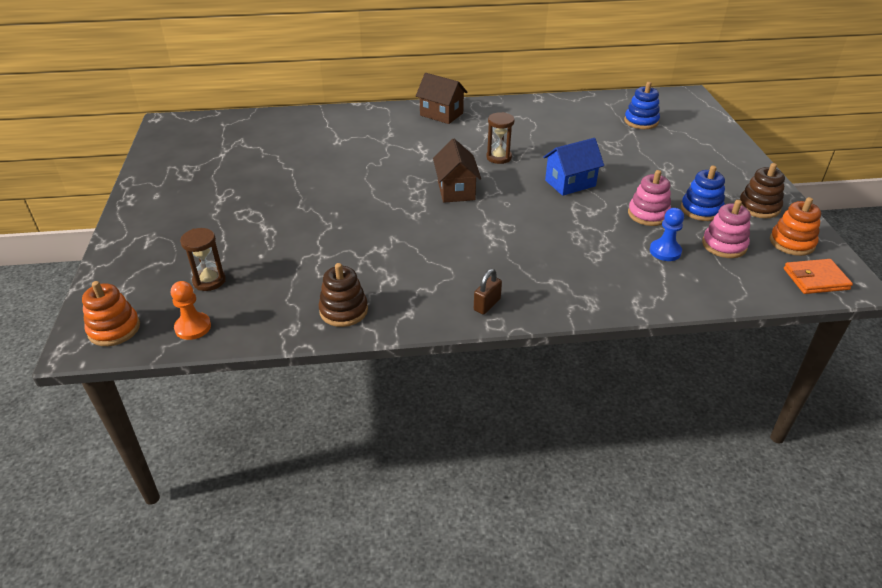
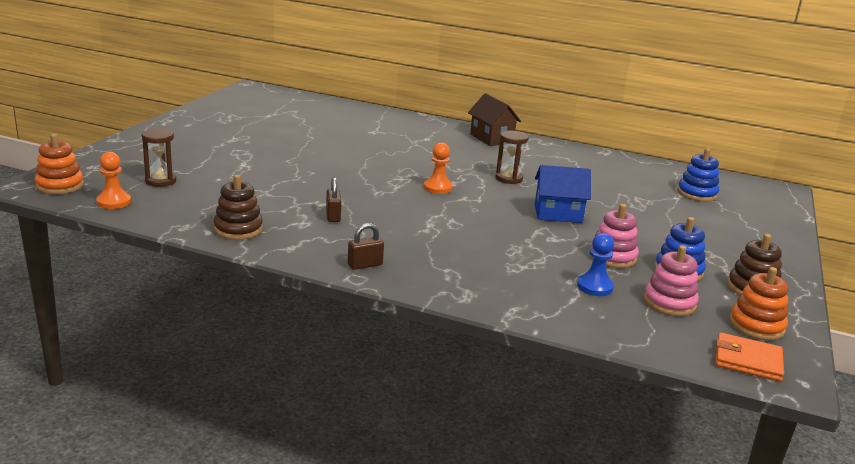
camera: 25 degrees right, 15 degrees down
brown house [433,139,481,203] -> orange pawn [424,143,453,194]
none -> brown padlock [326,177,342,222]

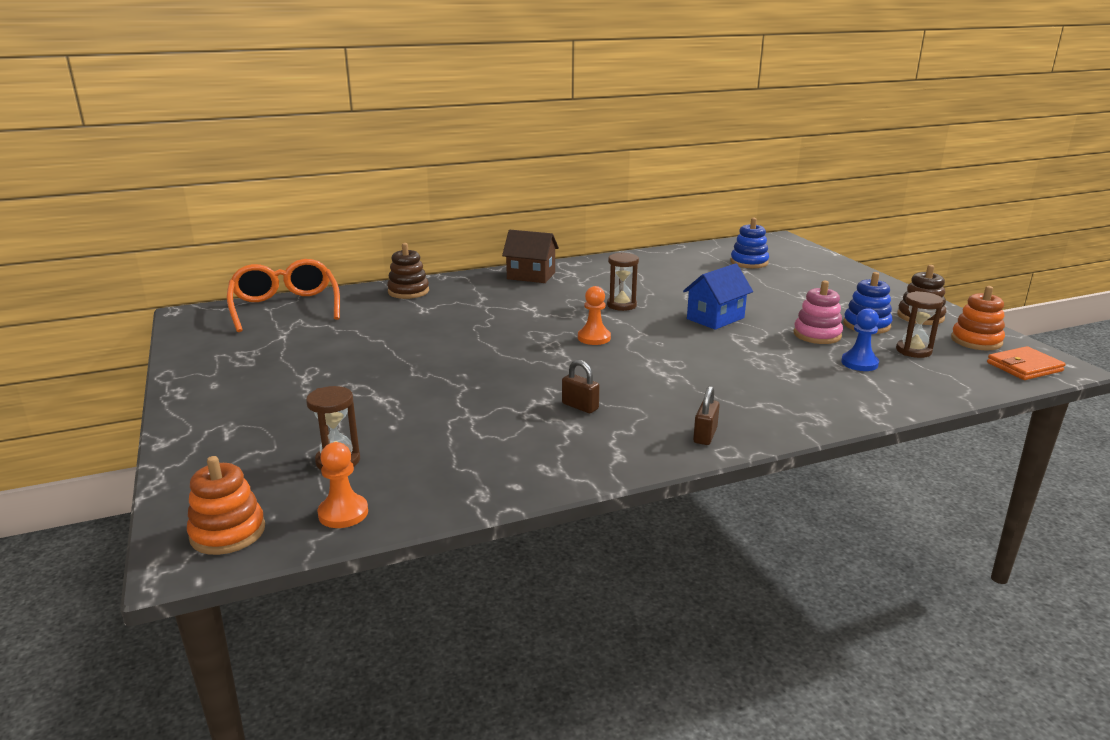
camera: 40 degrees left, 0 degrees up
brown stacking toy [214,175,263,240] -> brown stacking toy moved to [387,243,429,299]
pink stacking toy [644,245,699,316] -> brown hourglass [896,291,944,358]
none -> orange glasses [227,259,340,332]

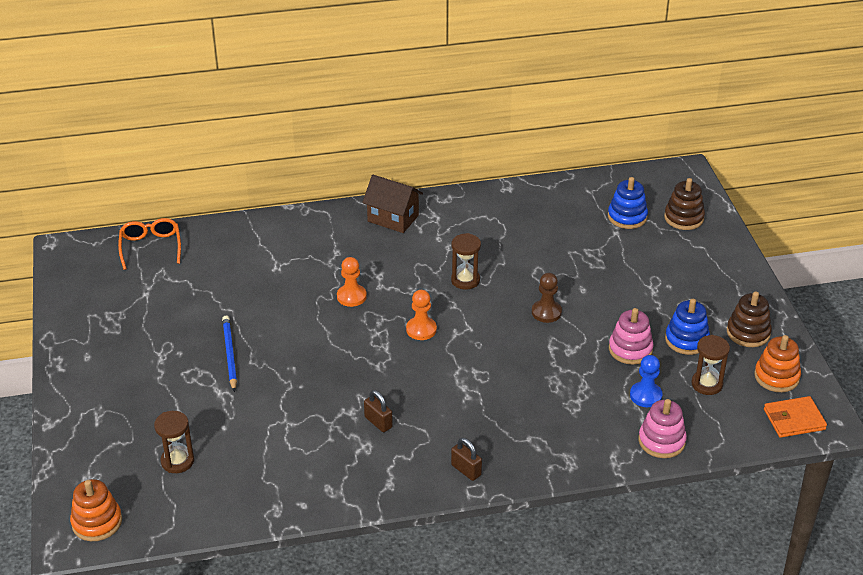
camera: 10 degrees right, 15 degrees up
orange glasses [227,259,340,332] -> orange glasses [118,218,181,270], size x0.62
orange pawn [318,442,368,528] -> orange pawn moved to [337,257,367,307]
brown stacking toy [387,243,429,299] -> brown stacking toy moved to [664,178,705,230]
blue house [683,263,753,330] -> brown pawn [532,273,562,323]
brown padlock [693,386,720,445] -> brown padlock turned 75 degrees counterclockwise [451,438,482,481]
none -> blue pencil [222,316,237,392]
none -> pink stacking toy [638,399,687,458]

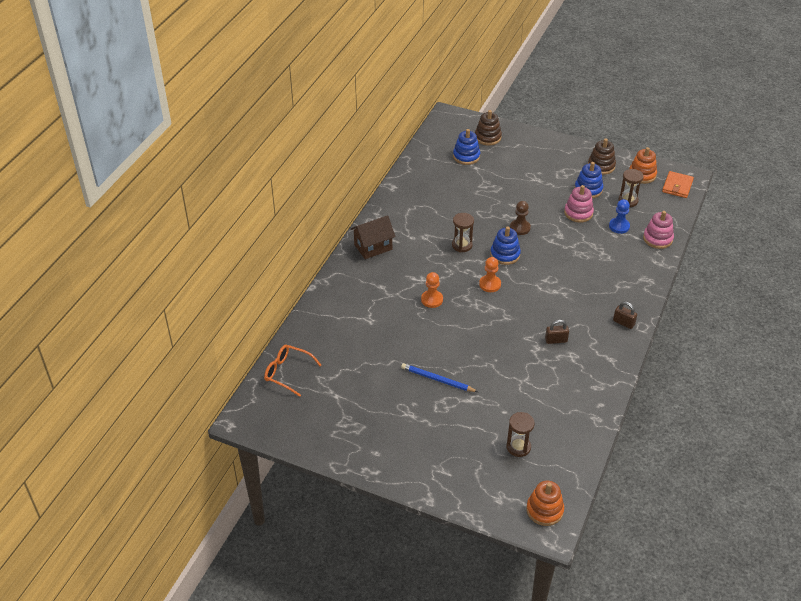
camera: 55 degrees left, 5 degrees up
brown padlock [451,438,482,481] -> brown padlock turned 45 degrees clockwise [613,302,637,329]
none -> blue stacking toy [490,227,521,265]

